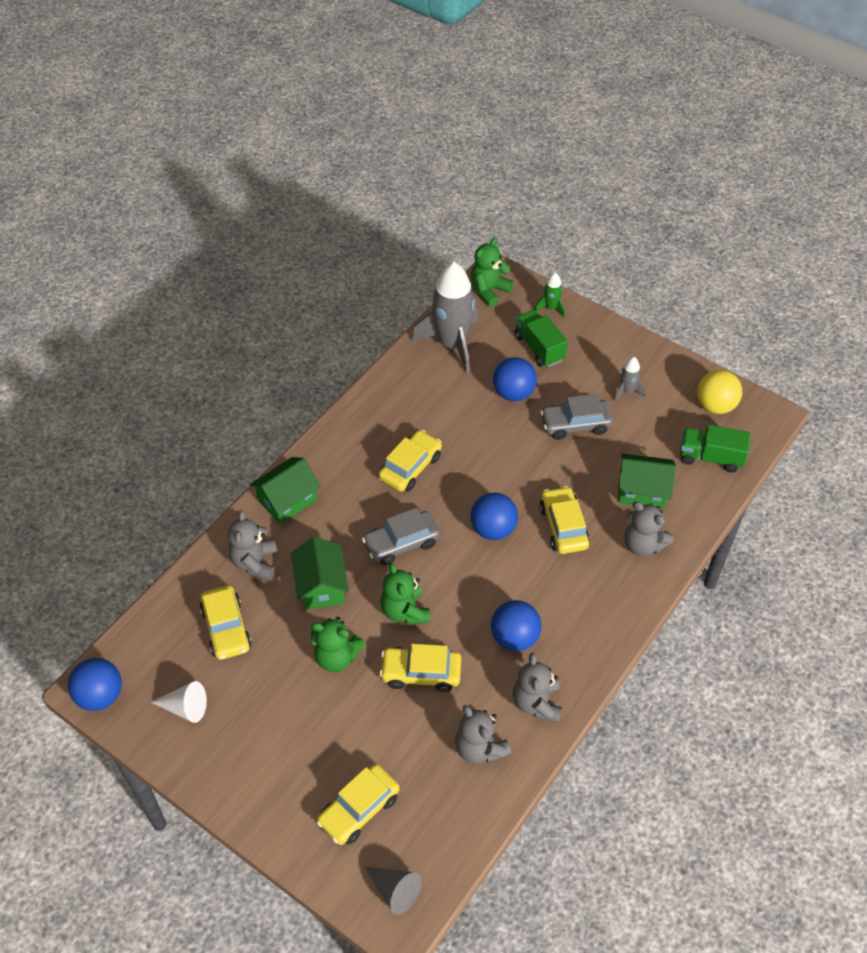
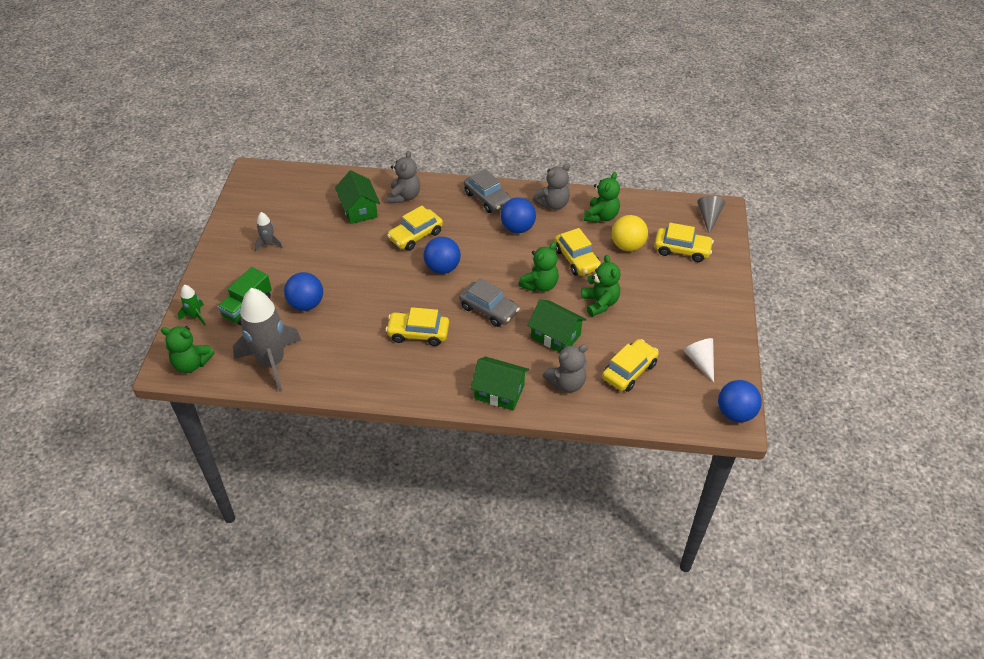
camera: 120 degrees left, 5 degrees down
green house [291,537,349,610] -> green house turned 75 degrees clockwise [527,300,587,353]
grey teddy bear [455,705,511,763] -> green teddy bear [584,172,620,223]
grey car [540,394,613,440] -> grey car moved to [464,169,512,213]
green truck [680,425,751,473] -> none
yellow ball [697,370,742,414] -> yellow ball moved to [612,215,648,251]

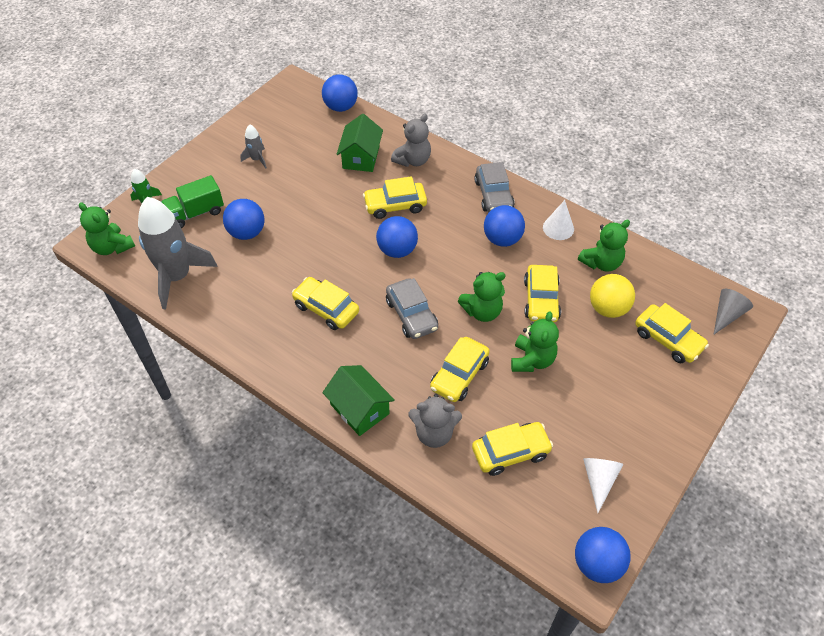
camera: 30 degrees right, 5 degrees up
green house [527,300,587,353] -> yellow car [430,337,490,402]
grey teddy bear [533,164,570,210] -> white cone [543,200,574,240]
none -> blue ball [322,75,358,112]

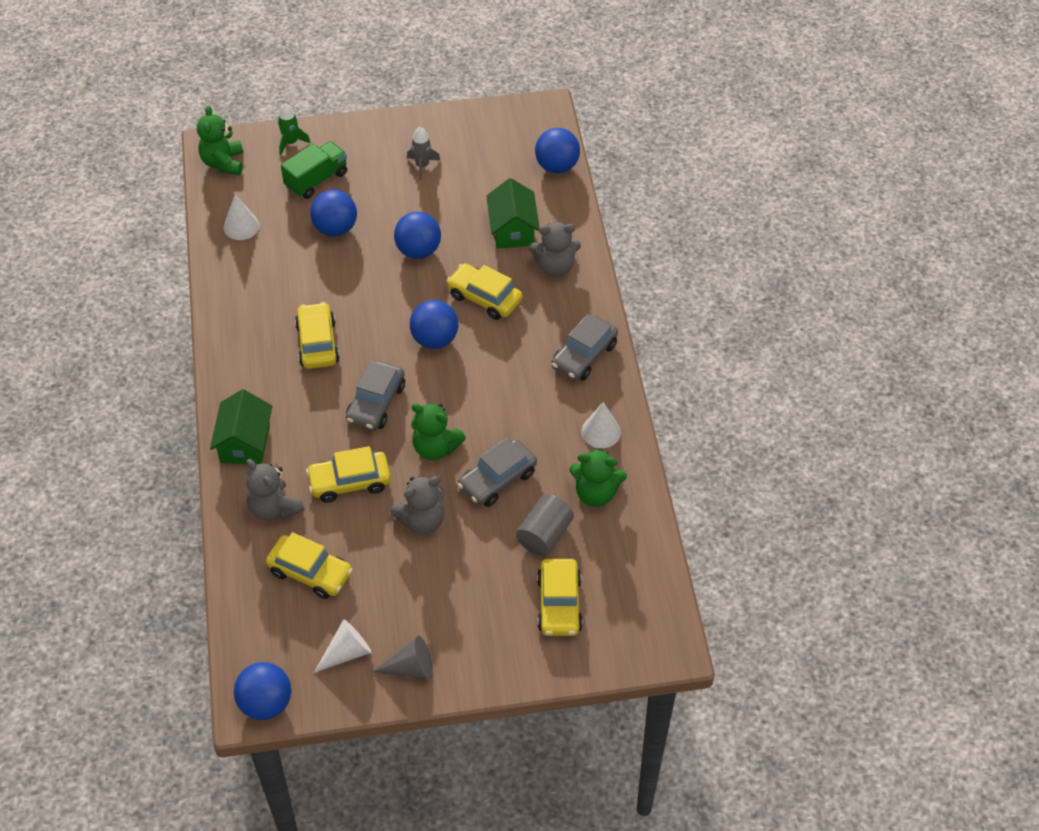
camera: 45 degrees right, 0 degrees up
grey rocket [138,197,218,310] -> white cone [224,194,260,240]
green truck [161,175,224,228] -> green truck turned 120 degrees clockwise [281,141,347,199]
green house [337,114,383,172] -> green house turned 60 degrees counterclockwise [486,178,540,249]
blue ball [484,205,525,247] -> blue ball moved to [394,212,441,259]
green teddy bear [511,311,559,372] -> grey teddy bear [390,476,444,534]
yellow car [524,265,561,322] -> grey car [457,438,537,507]
yellow ball [590,274,635,318] -> grey cylinder [516,494,574,556]
grey cone [713,289,753,335] -> grey cone moved to [373,636,433,679]

